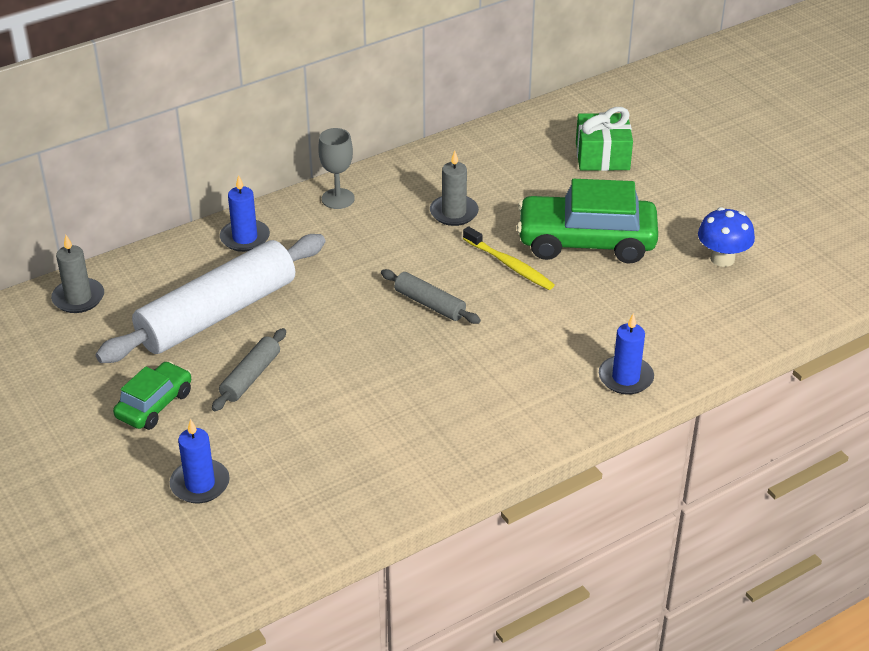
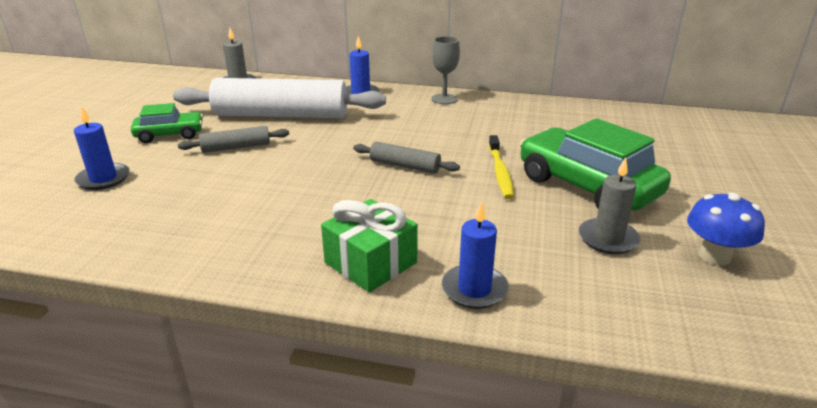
camera: 45 degrees right, 10 degrees down
grey rolling pin [381,269,481,324] -> grey rolling pin turned 60 degrees counterclockwise [353,142,460,174]
grey candle [430,151,479,226] -> grey candle moved to [579,157,640,254]
green gift [576,107,633,171] -> green gift moved to [321,199,418,292]

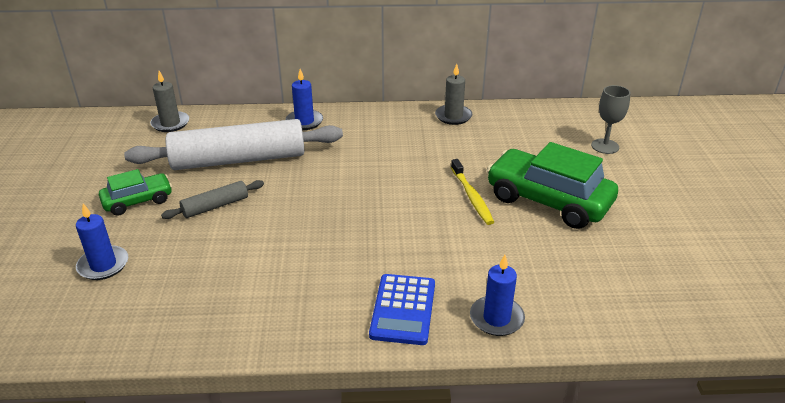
camera: 15 degrees left, 5 degrees up
green gift [321,199,418,292] -> blue calculator [369,274,435,345]
grey rolling pin [353,142,460,174] -> none
grey goblet [431,36,460,104] -> grey goblet moved to [591,85,630,154]
grey candle [579,157,640,254] -> grey candle moved to [435,64,473,125]
blue mushroom [687,192,765,265] -> none

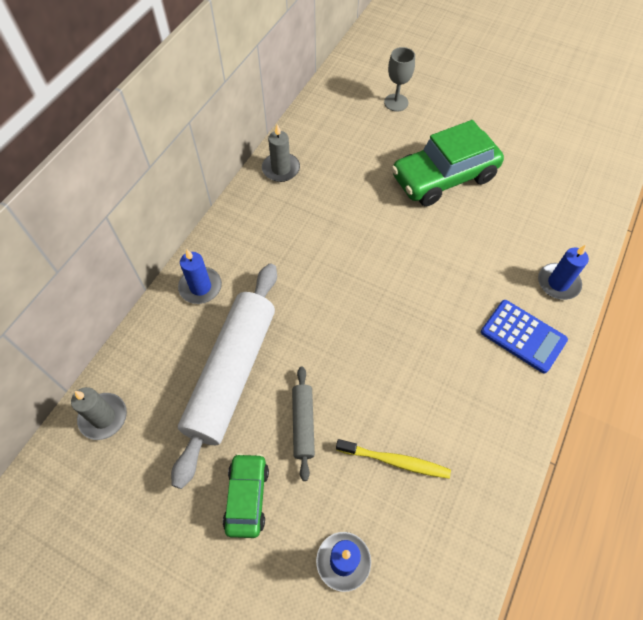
camera: 60 degrees left, 25 degrees up
yellow toothbrush [451,159,494,225] -> yellow toothbrush moved to [336,439,451,479]

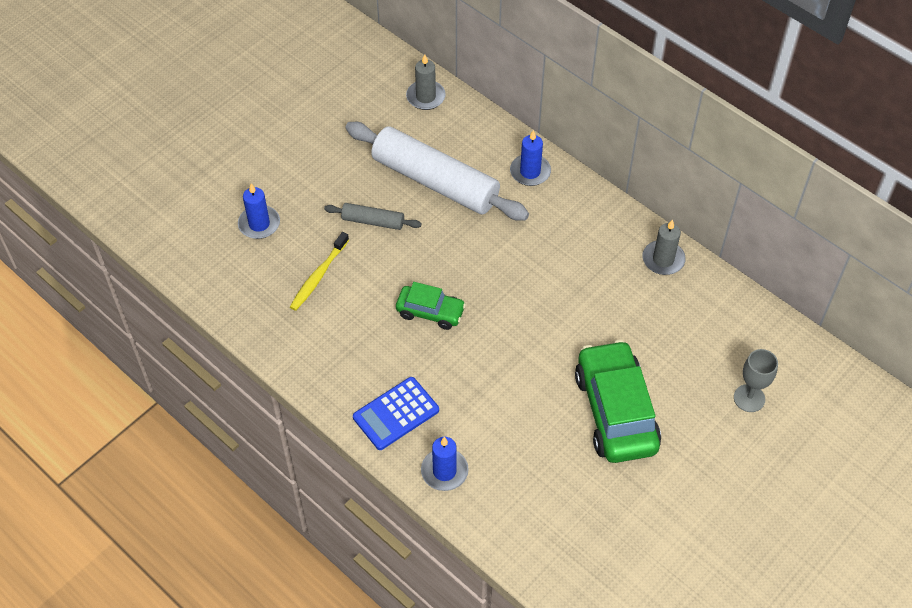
camera: 105 degrees right, 5 degrees down
green car [223,453,269,538] -> green car moved to [396,282,466,330]

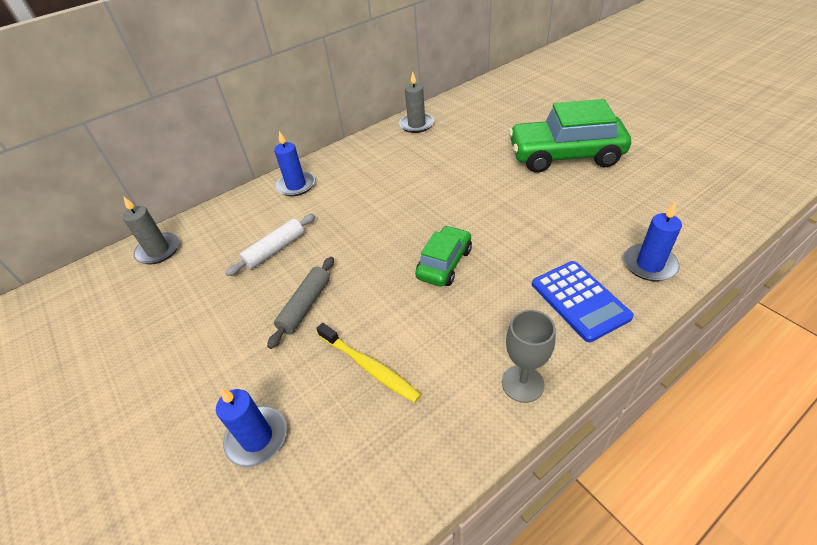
camera: 75 degrees left, 10 degrees down
white rolling pin [345,122,529,221] -> white rolling pin [225,214,315,276], size x0.46
grey goblet [734,349,778,412] -> grey goblet moved to [502,310,556,403]

